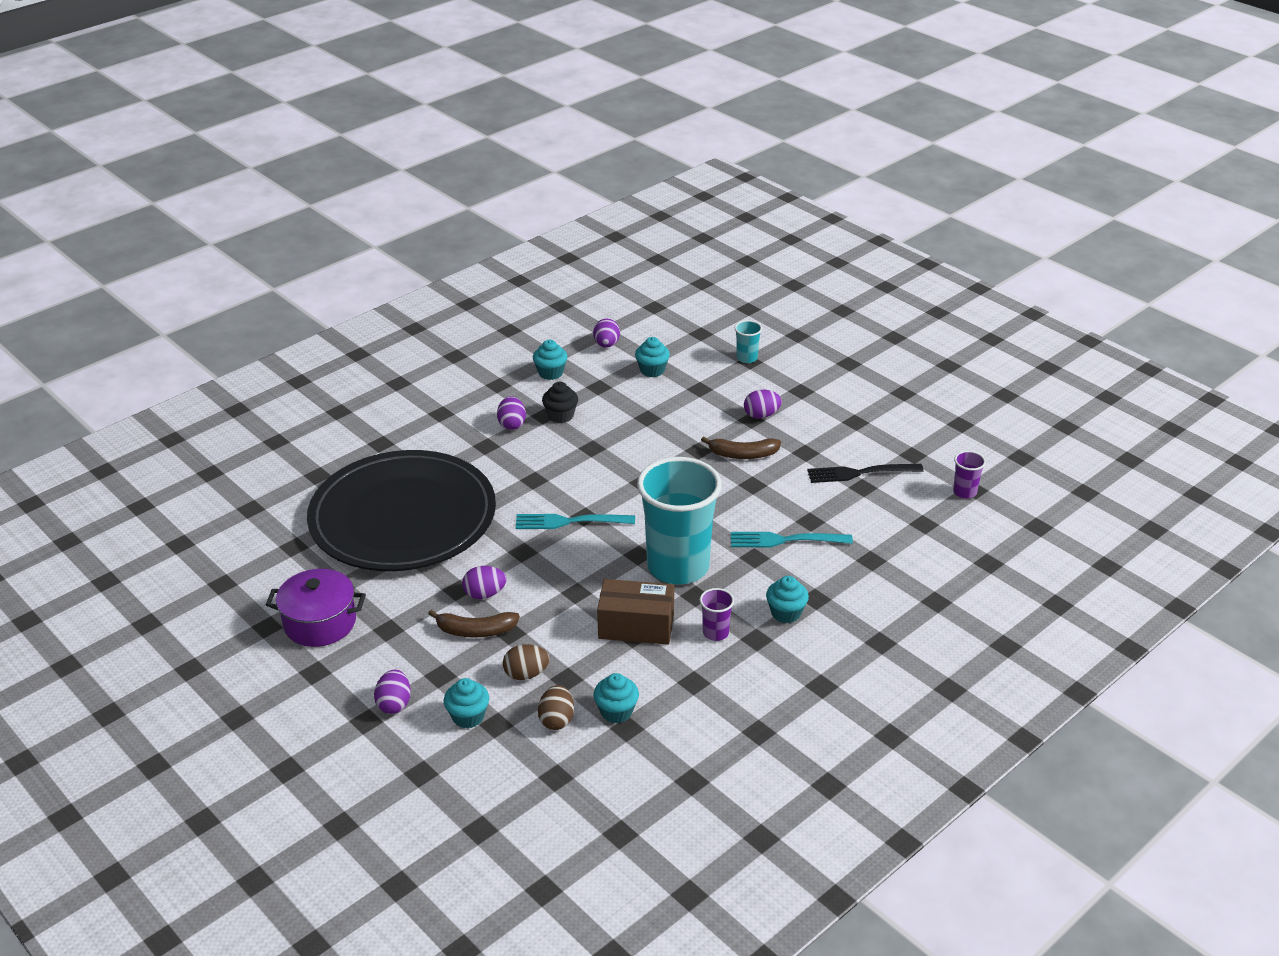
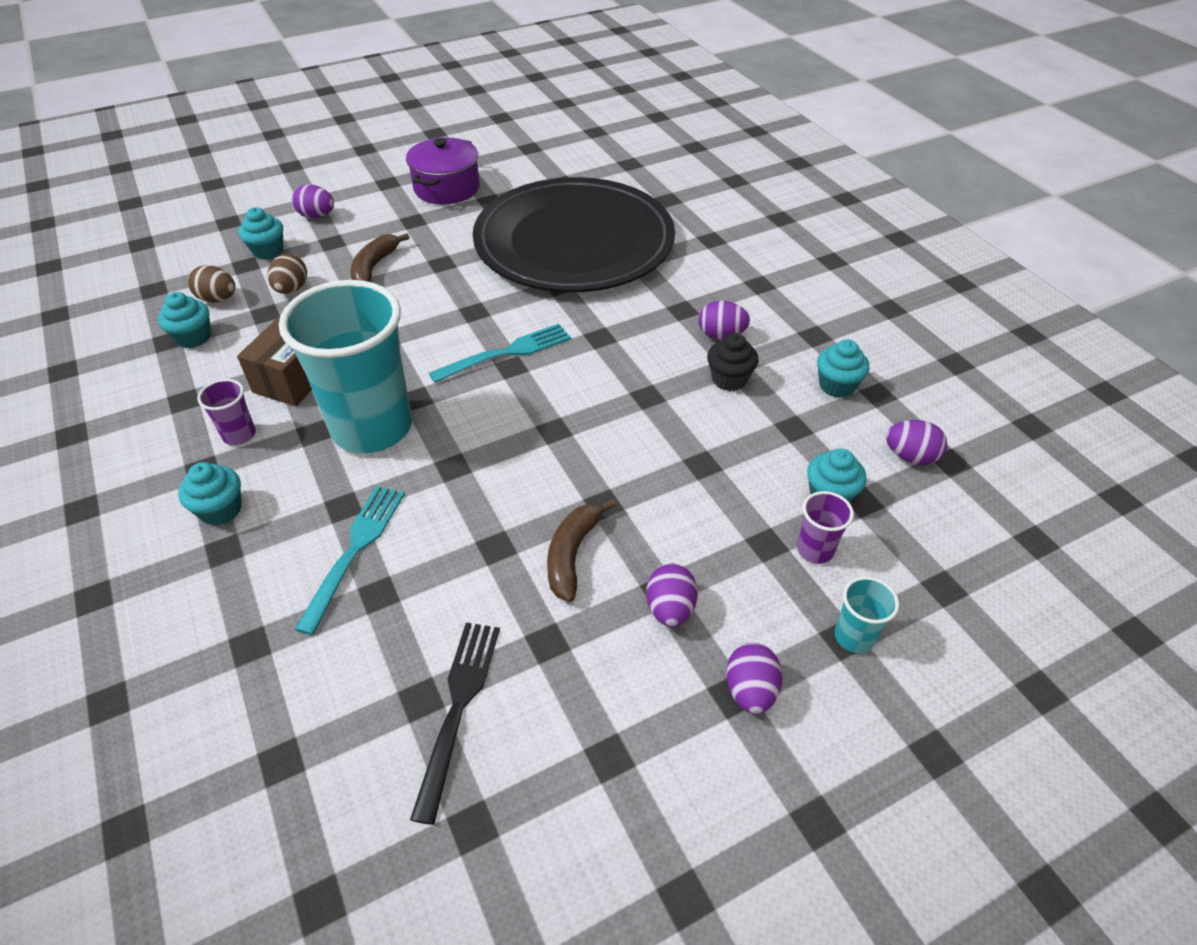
camera: 105 degrees right, 10 degrees up
purple egg [462,566,506,599] -> purple egg moved to [726,643,783,714]
turquoise fork [515,514,635,529] -> turquoise fork turned 45 degrees clockwise [429,324,571,383]
purple cup [953,451,986,499] -> purple cup moved to [797,491,854,564]

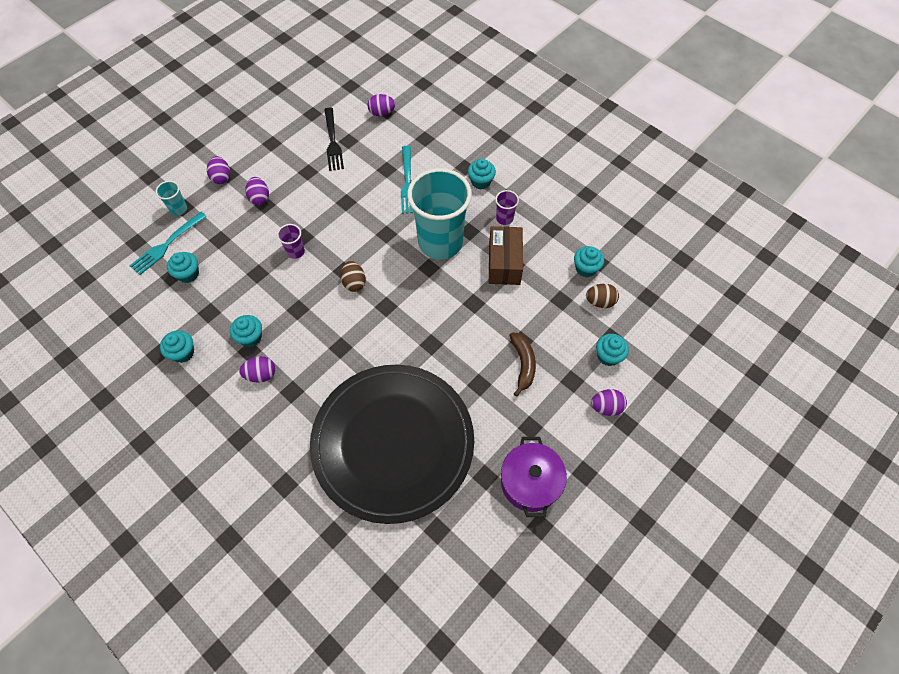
camera: 160 degrees right, 15 degrees up
brown egg [268,254,307,294] -> brown egg moved to [341,261,366,292]
turquoise fork [429,324,571,383] -> turquoise fork moved to [130,212,207,275]
brown banana [547,499,616,602] -> none
black cupcake [707,333,759,391] -> turquoise cupcake [230,315,262,347]
purple cup [797,491,854,564] -> purple cup moved to [277,224,305,259]
purple egg [886,420,947,465] -> purple egg moved to [368,94,395,116]

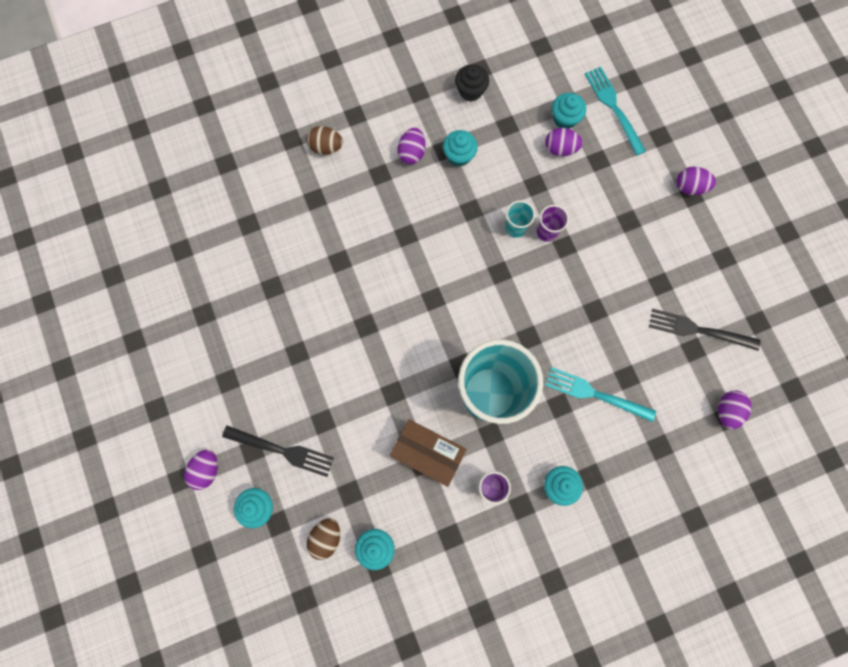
camera: 115 degrees right, 15 degrees up
turquoise cup [156,181,187,216] -> turquoise cup moved to [505,200,535,238]
turquoise cupcake [160,330,194,363] -> black cupcake [455,64,489,102]
purple egg [245,177,269,205] -> purple egg moved to [545,128,583,156]
black plate [310,365,474,524] -> none
brown egg [341,261,366,292] -> brown egg moved to [306,126,343,155]
purple pot [501,437,567,517] -> none
brown banana [509,332,536,397] -> none
none -> black fork [222,425,334,477]

